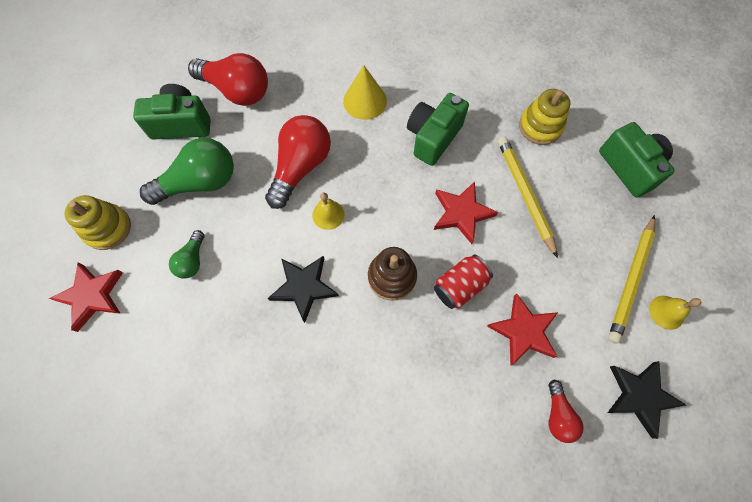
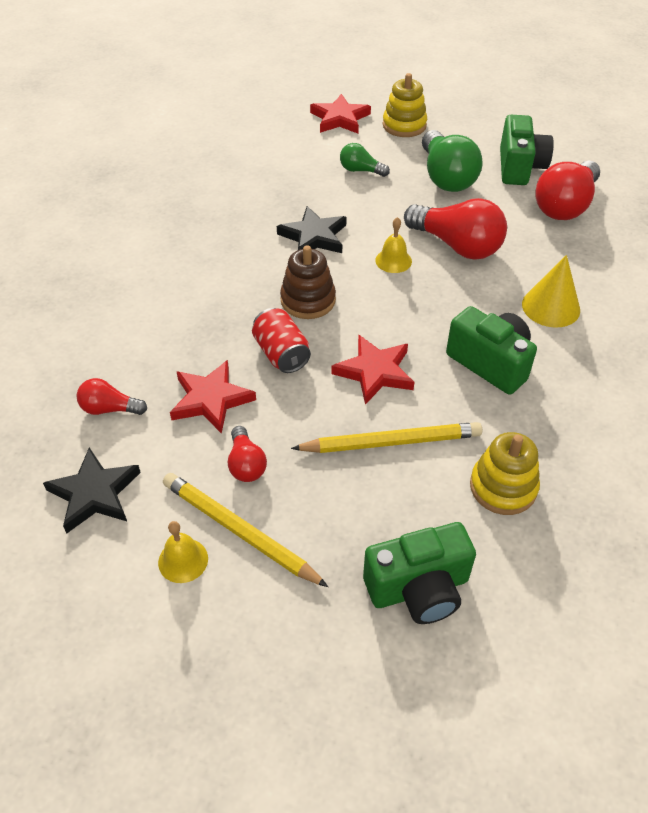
camera: 100 degrees right, 20 degrees down
none -> red light bulb [228,426,267,482]

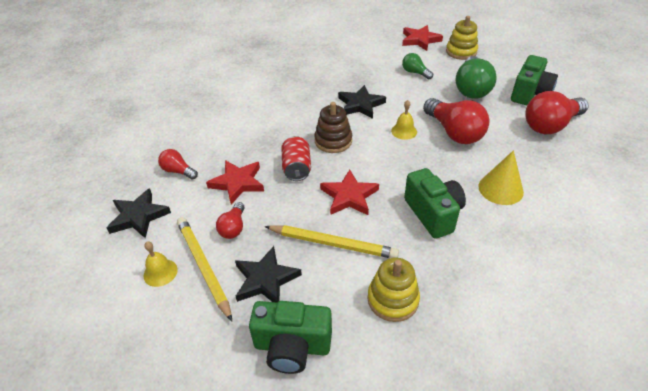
camera: 25 degrees right, 5 degrees down
none -> black star [235,246,302,303]

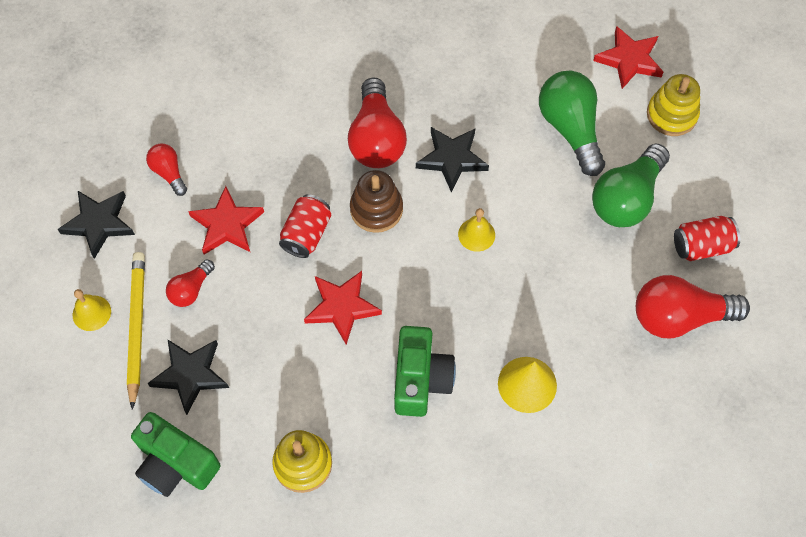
camera: 25 degrees right, 20 degrees up
yellow pencil [264,225,399,258] -> none
green light bulb [402,53,433,79] -> green light bulb [539,71,605,176], size x1.92
red light bulb [423,98,490,144] -> red light bulb moved to [348,78,407,168]
green camera [511,55,558,105] -> red can [674,216,740,261]

